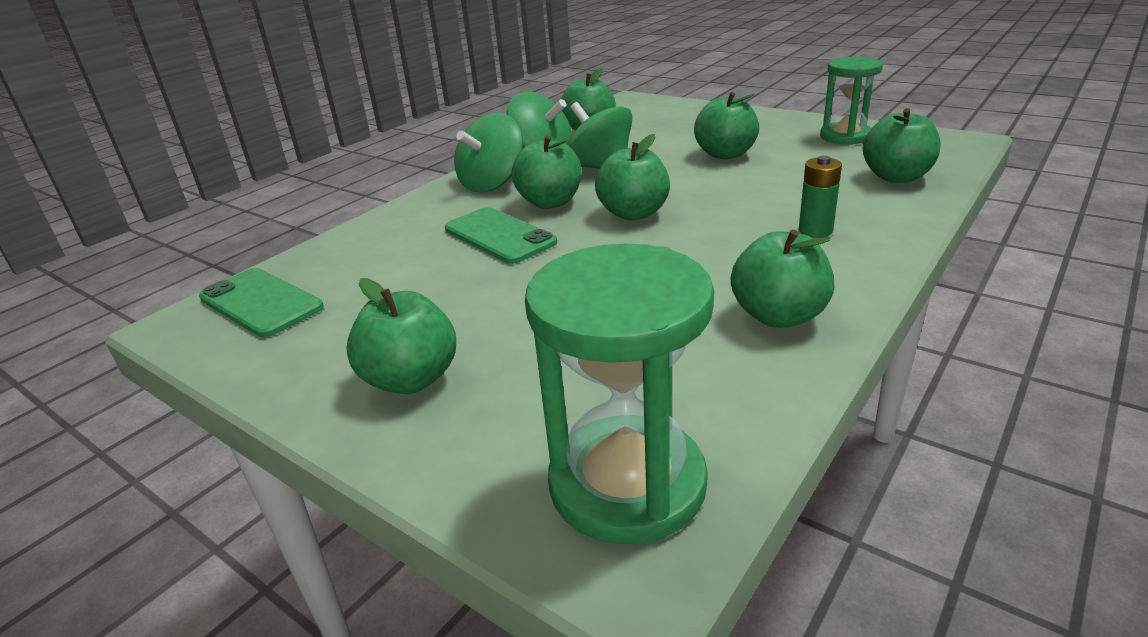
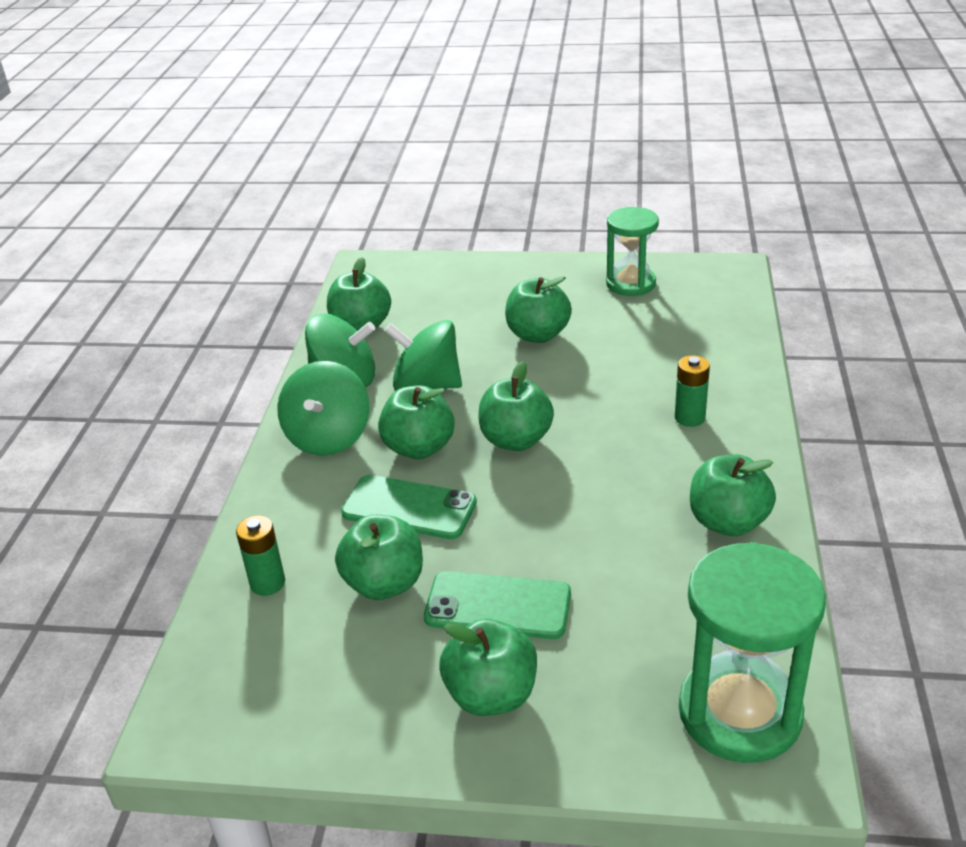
camera: 30 degrees left, 5 degrees up
green phone [199,268,324,337] -> green phone moved to [424,571,571,639]
green apple [863,108,940,183] -> green apple moved to [335,515,423,600]
none -> green battery [236,516,285,596]

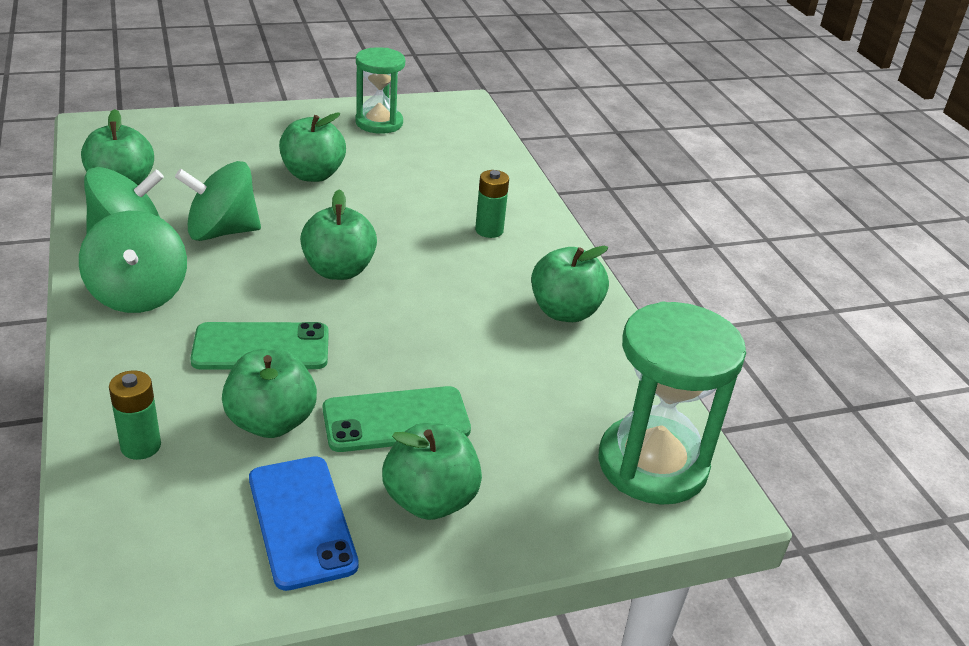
camera: 30 degrees left, 0 degrees up
green apple [378,385,454,459] -> none
none -> blue phone [249,456,359,591]

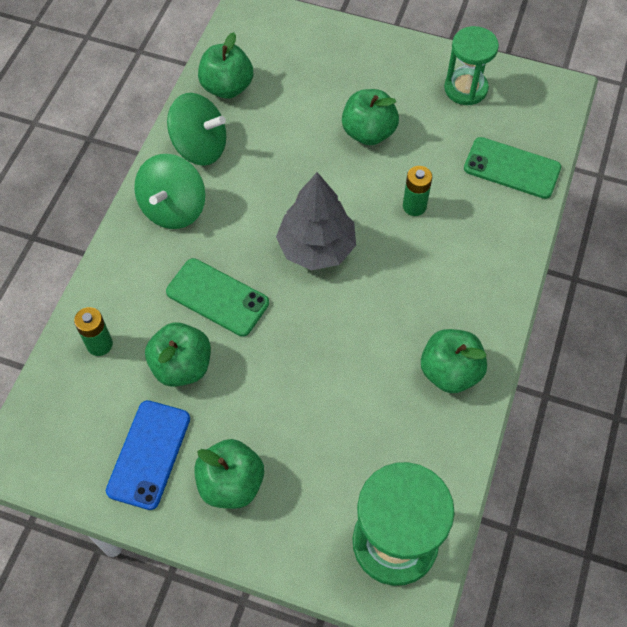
camera: 40 degrees right, 25 degrees up
green spinning top [175,161,261,241] -> none
green apple [300,189,377,280] -> grey tree [276,172,356,270]
green phone [323,386,471,452] -> green phone moved to [464,137,561,199]
green battery [475,170,509,238] -> green battery moved to [403,166,432,216]

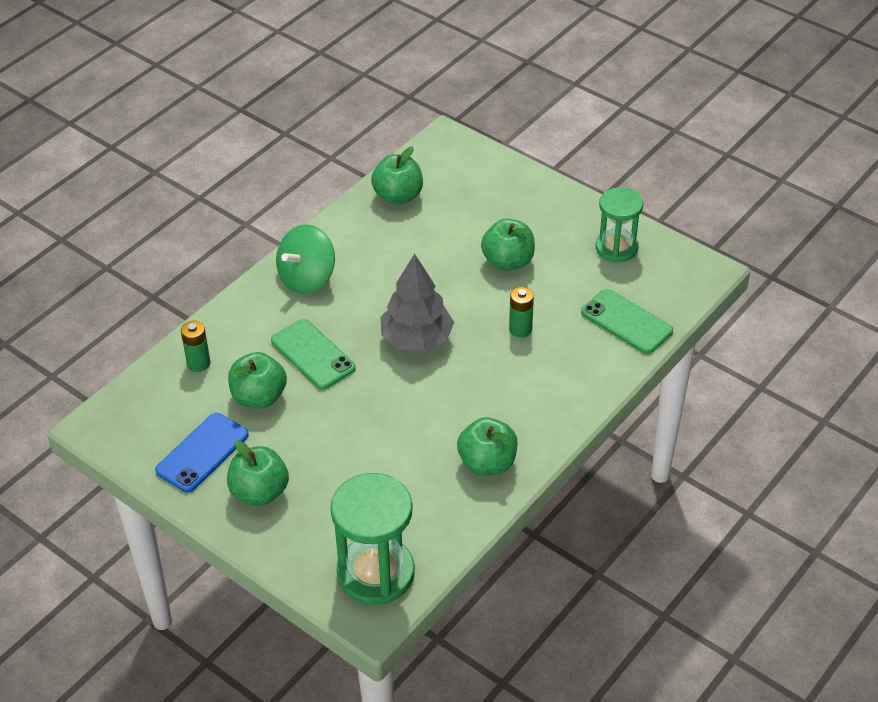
camera: 20 degrees right, 15 degrees down
green spinning top [167,93,226,166] -> none

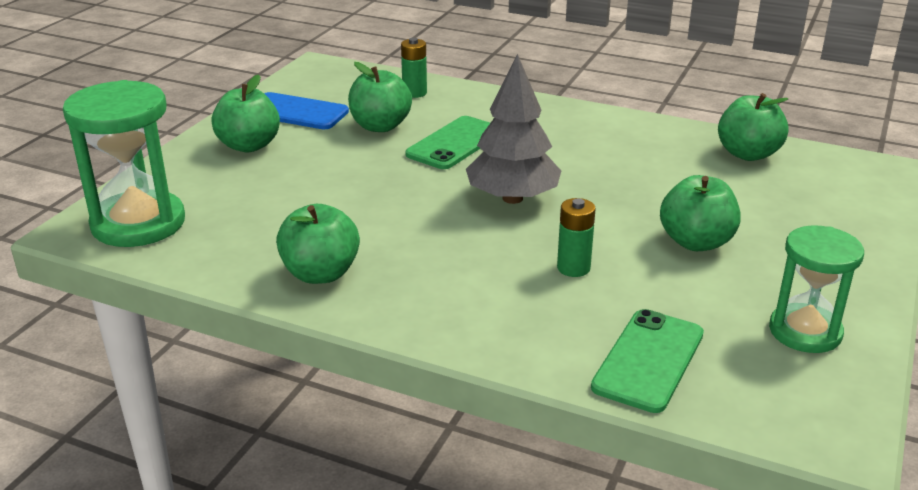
camera: 75 degrees right, 15 degrees down
green spinning top [276,224,335,294] -> none

